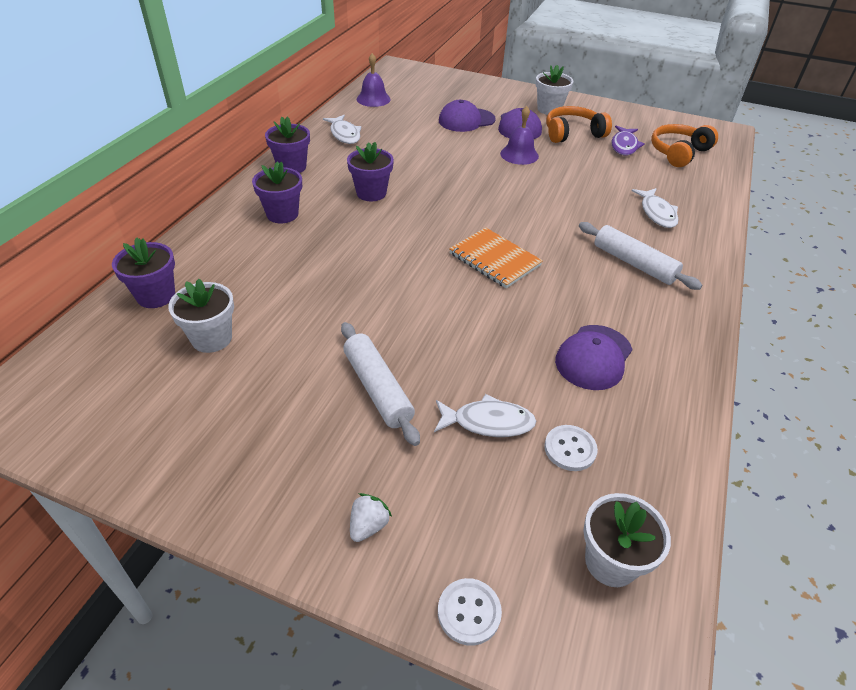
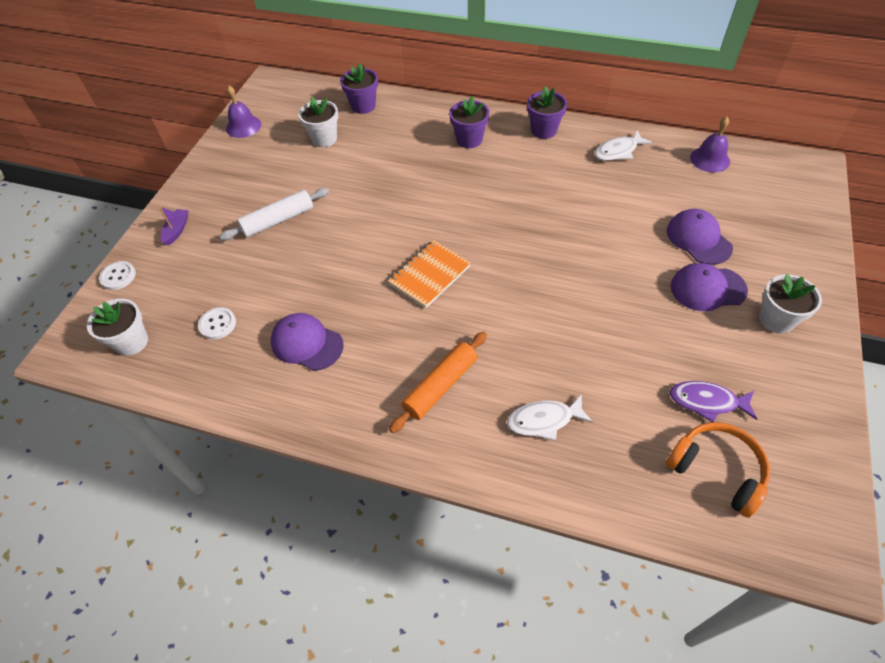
camera: 90 degrees right, 10 degrees up
purple flower pot [347,142,394,201] -> none
white strawberry [350,493,392,542] -> purple boat [159,207,189,246]
white fish [434,394,536,437] -> none
purple bell [500,106,539,165] -> purple bell moved to [226,86,261,138]
orange headphones [546,106,612,143] -> none
white rolling pin [579,222,703,290] -> orange rolling pin [389,332,487,433]

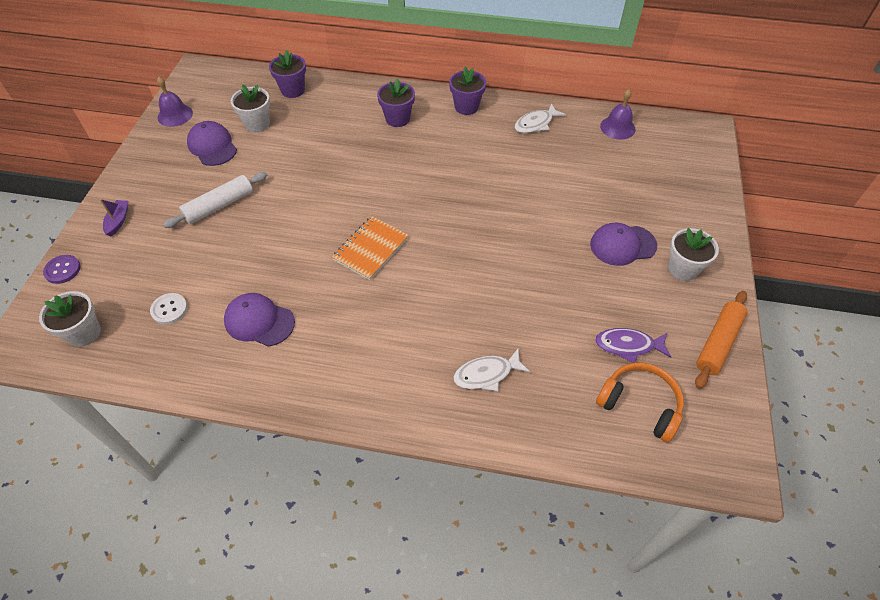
camera: 10 degrees left, 0 degrees up
white button [99,261,136,290] -> purple button [43,255,81,284]
orange rolling pin [389,332,487,433] -> orange rolling pin moved to [695,291,747,389]
purple cap [667,209,733,265] -> purple cap moved to [187,121,237,166]

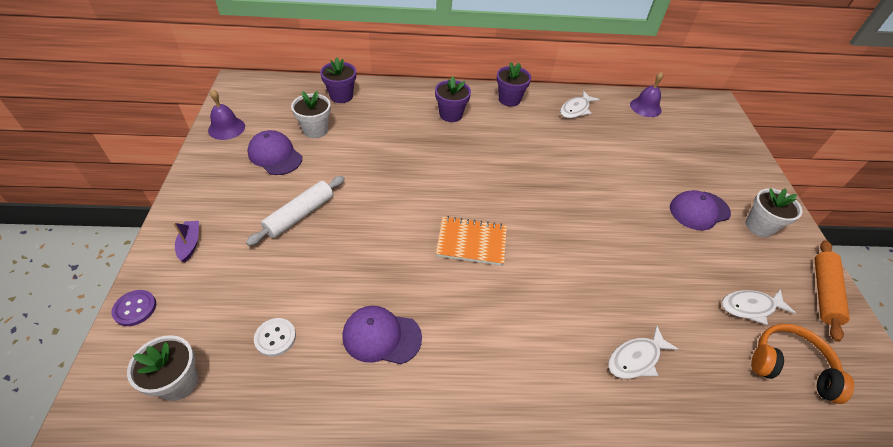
camera: 15 degrees left, 5 degrees down
orange notebook [332,216,409,280] -> orange notebook turned 75 degrees clockwise [436,216,507,266]
purple fish [595,328,671,363] -> white fish [722,289,796,325]

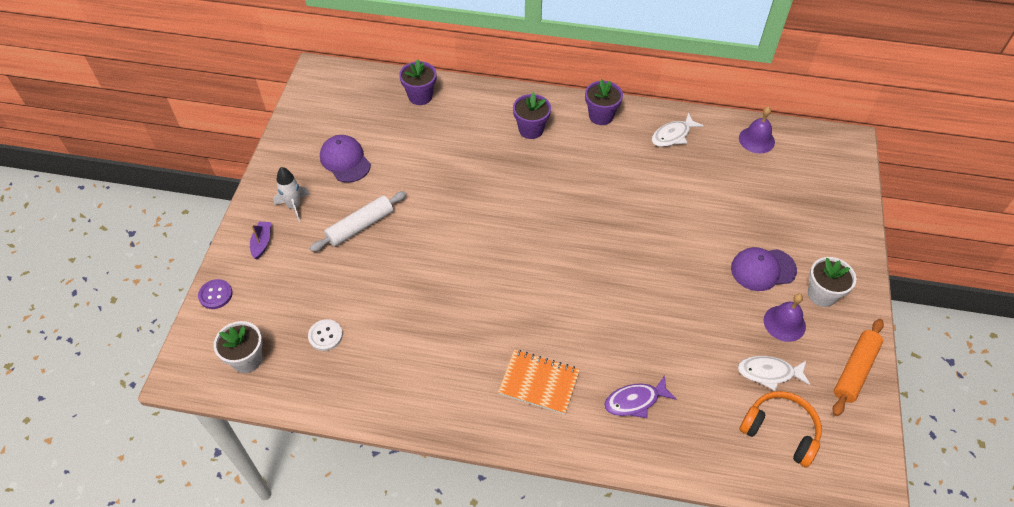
camera: 15 degrees right, 5 degrees up
purple bell [208,89,245,140] -> purple bell moved to [764,294,806,342]
white flower pot [291,91,331,138] -> none
purple cap [342,306,422,364] -> none
orange notebook [436,216,507,266] -> orange notebook moved to [498,350,580,415]
white fish [608,326,679,379] -> purple fish [604,375,677,418]
none -> white rocket [273,167,310,222]

